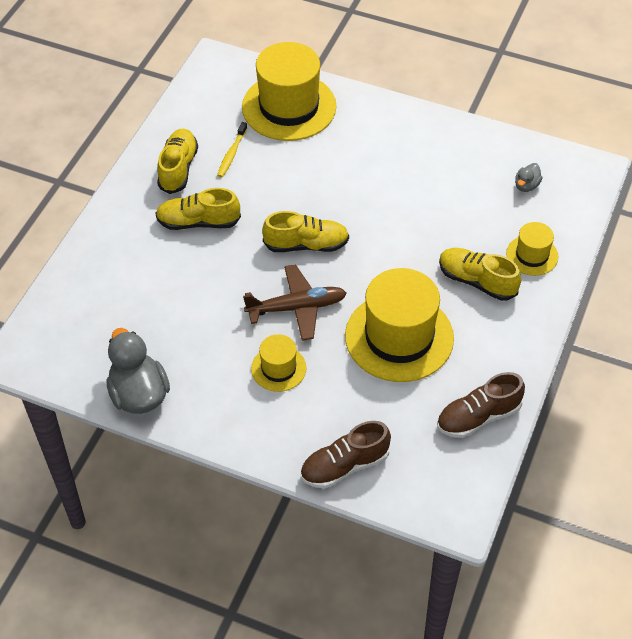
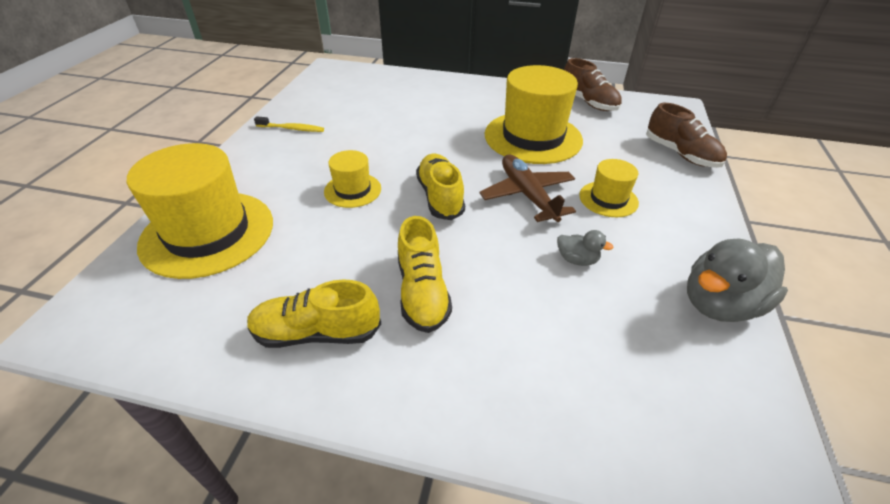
camera: 100 degrees left, 10 degrees down
yellow toothbrush [217,122,247,178] -> yellow toothbrush moved to [254,116,324,132]
yellow shoe [439,248,521,301] -> none
yellow hat [506,222,558,276] -> yellow hat moved to [324,150,381,208]
grey duck [515,163,543,192] -> grey duck moved to [557,230,614,266]

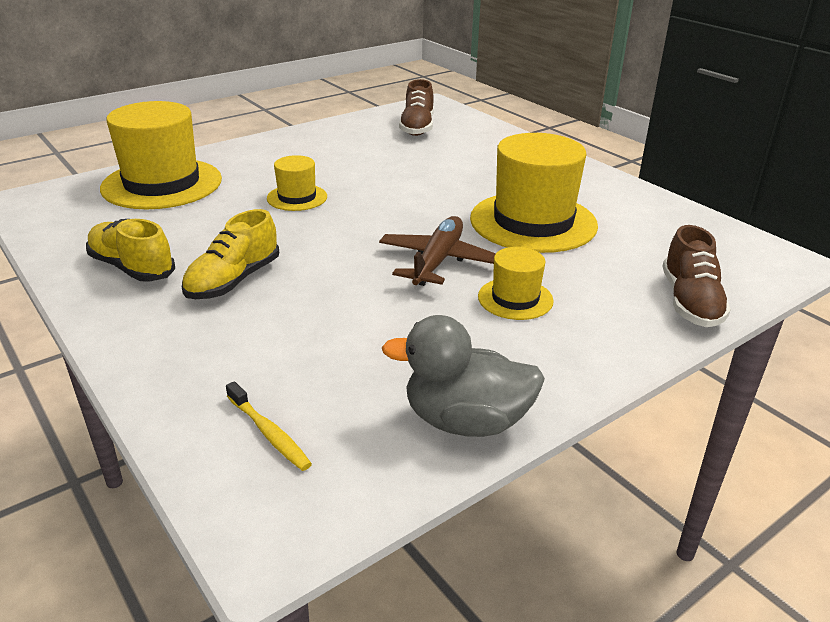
camera: 40 degrees right, 10 degrees down
yellow toothbrush [254,116,324,132] -> yellow toothbrush moved to [226,381,312,471]
yellow shoe [416,154,465,220] -> none
grey duck [557,230,614,266] -> none
brown shoe [564,58,622,111] -> brown shoe moved to [399,79,434,136]

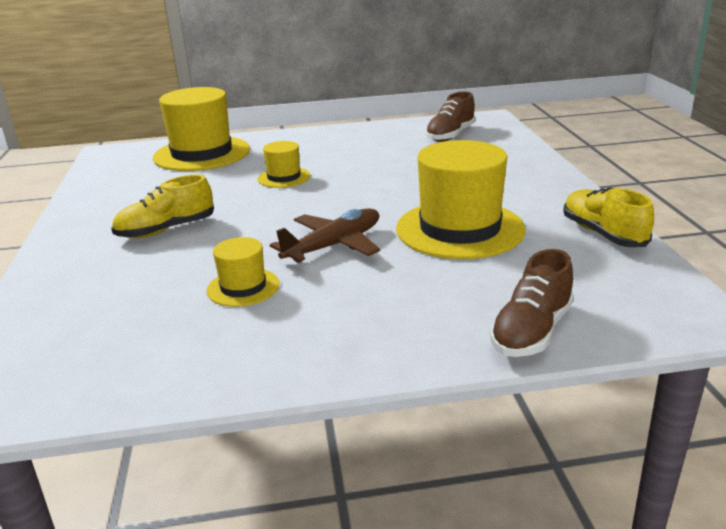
camera: 30 degrees right, 5 degrees down
yellow shoe [86,219,175,282] -> yellow shoe moved to [563,187,654,247]
yellow toothbrush [226,381,312,471] -> none
grey duck [382,315,545,437] -> none
yellow hat [478,247,554,320] -> yellow hat moved to [206,237,280,307]

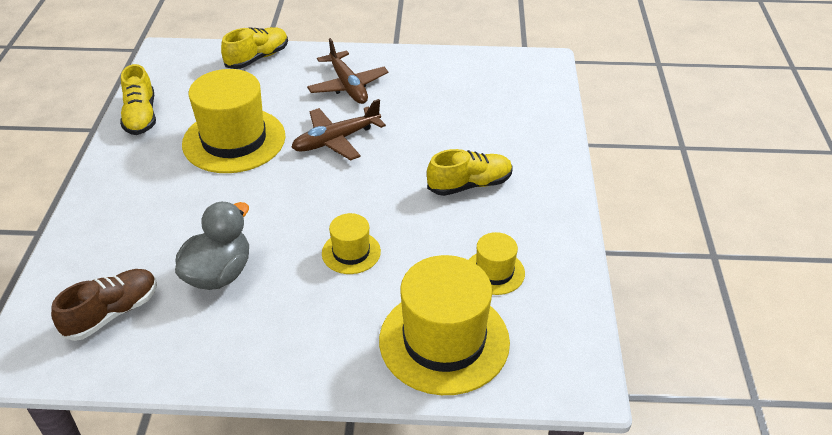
camera: 170 degrees left, 15 degrees up
yellow hat [206,237,280,307] -> yellow hat moved to [469,232,525,295]
brown shoe [490,249,574,357] -> yellow shoe [221,27,288,69]
none -> grey duck [175,202,249,290]
none -> brown plane [307,38,389,104]

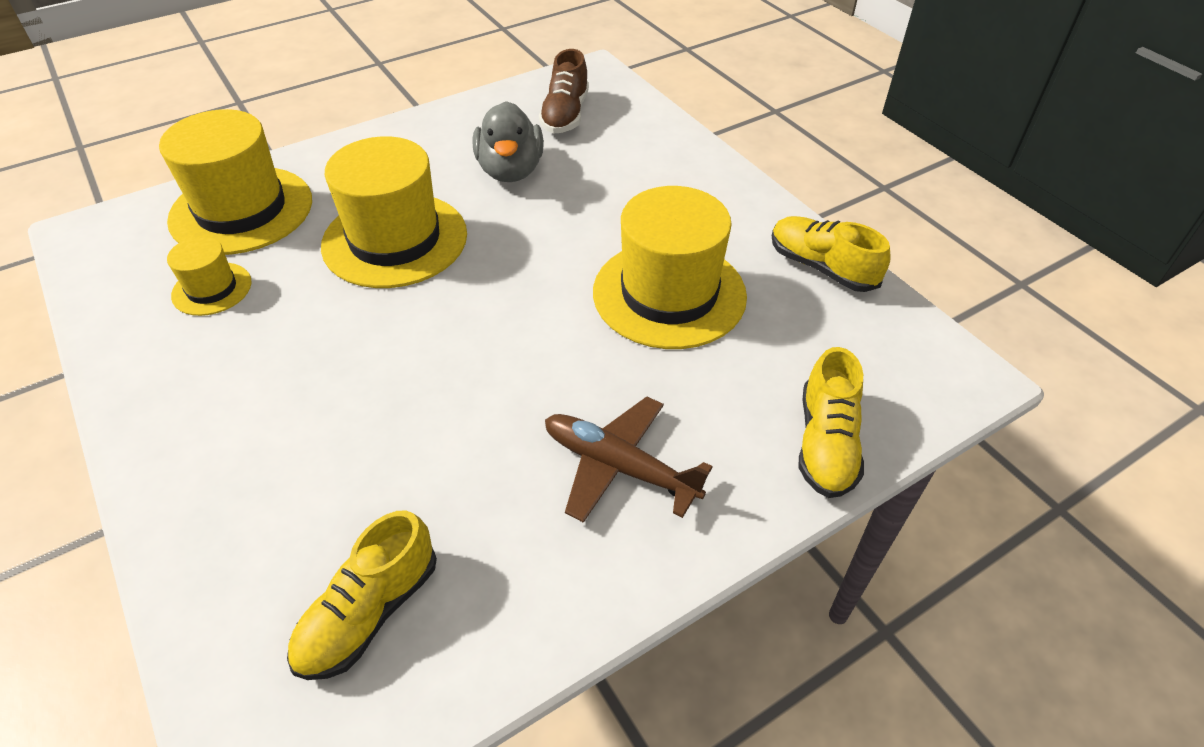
camera: 145 degrees right, 5 degrees up
brown plane [291,99,386,161] -> none
yellow hat [322,213,381,274] -> yellow hat [321,136,467,288], size x2.00
yellow shoe [427,149,513,196] -> yellow shoe moved to [287,510,437,680]

